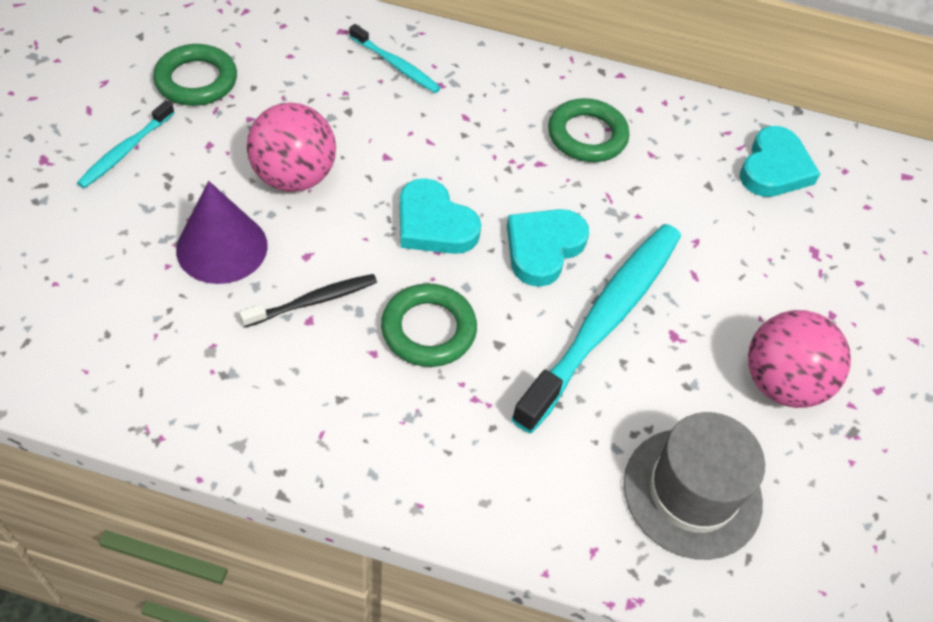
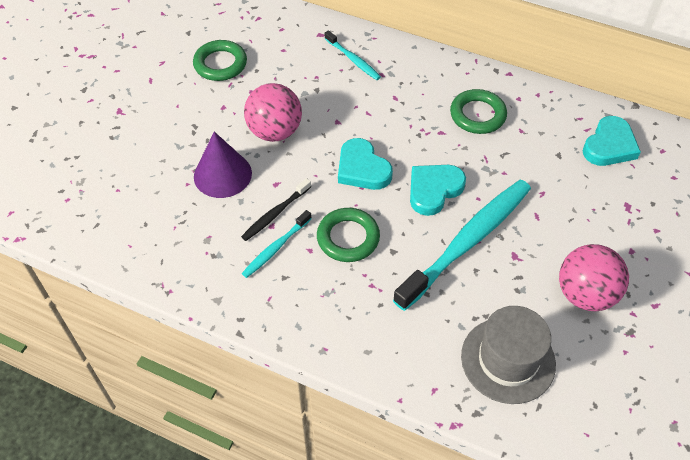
camera: 15 degrees right, 0 degrees up
turquoise toothbrush [77,100,175,188] -> turquoise toothbrush moved to [242,210,312,278]
black toothbrush [239,274,377,328] -> black toothbrush turned 150 degrees clockwise [241,178,311,241]

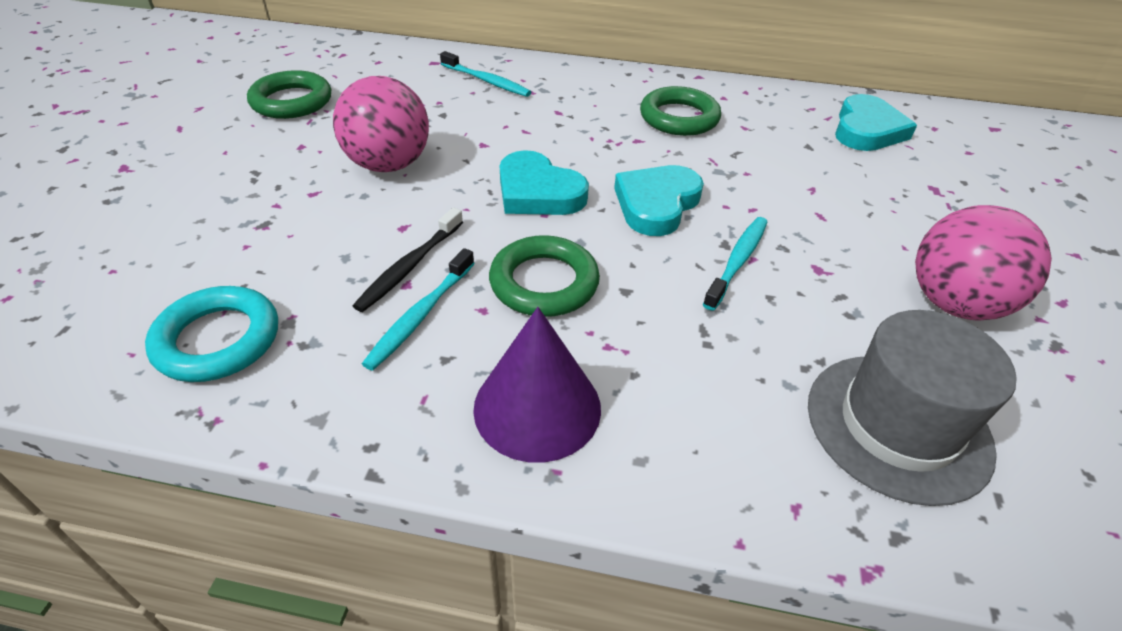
camera: 15 degrees left, 10 degrees down
purple cone [194,132,252,198] -> purple cone moved to [473,307,601,463]
turquoise toothbrush [393,180,531,311] -> turquoise toothbrush [703,217,767,311], size x0.47
none -> turquoise ring [145,286,278,382]

